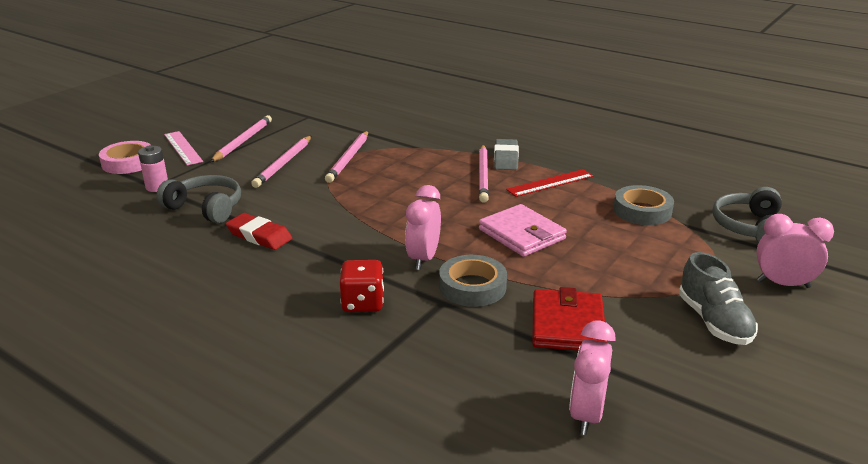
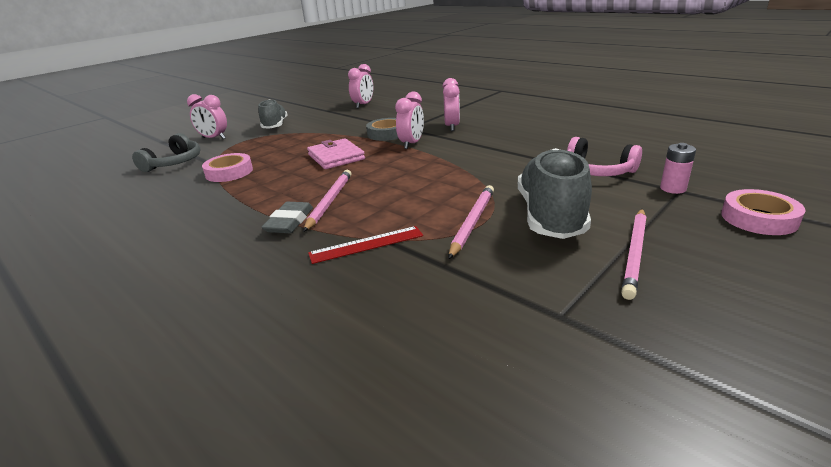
camera: 170 degrees left, 0 degrees up
grey headphones [156,175,241,223] -> pink headphones [567,137,642,176]
pink ruler [164,131,203,165] -> none
red eraser [226,213,292,250] -> none
pink pencil [251,136,311,188] -> grey shoe [518,148,592,239]
red dice [340,260,384,312] -> pink clock [442,78,460,131]
red ruler [506,169,593,197] -> red ruler moved to [308,226,423,264]
red wallet [532,287,607,351] -> none
grey tape [613,185,674,225] -> pink tape [202,153,253,182]

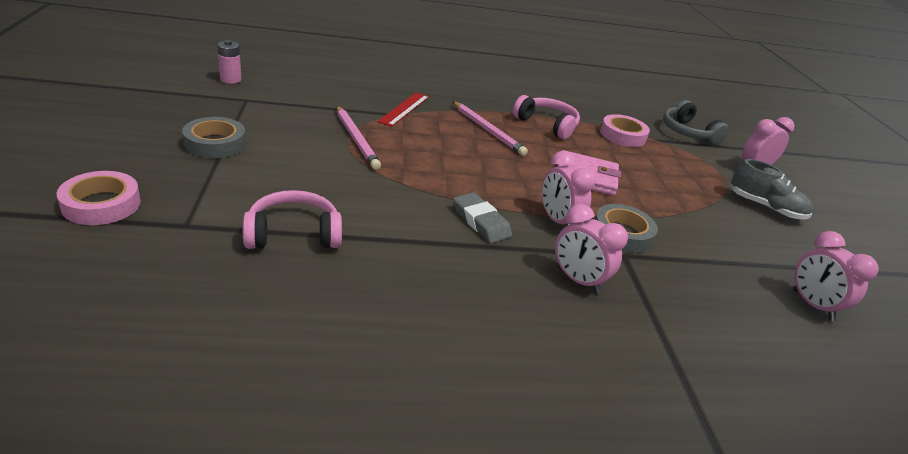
camera: 125 degrees right, 5 degrees up
grey eraser [261,202,313,233] -> grey eraser moved to [453,192,512,243]
grey shoe [518,148,592,239] -> none
pink pencil [621,209,647,300] -> grey tape [182,117,246,158]
pink battery [660,143,696,194] -> pink battery moved to [217,40,241,84]
none -> pink headphones [513,95,580,140]

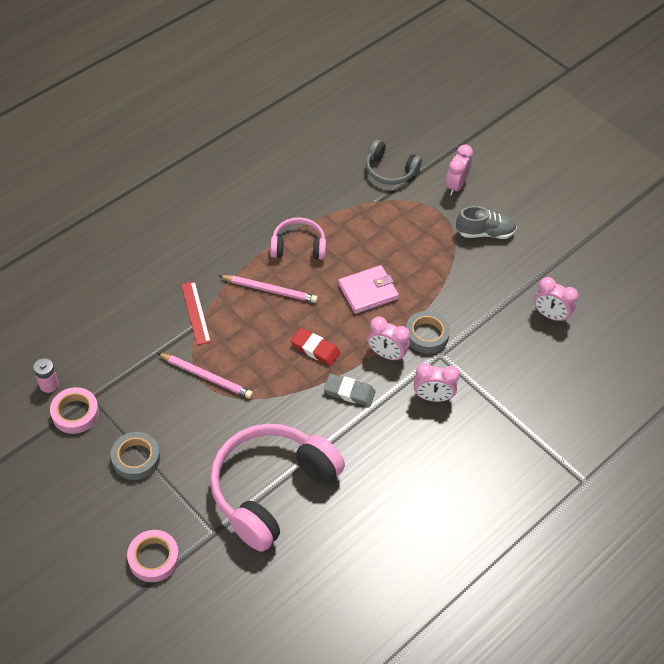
camera: 35 degrees left, 20 degrees up
pink headphones [243,190,342,249] -> pink headphones [210,424,345,552], size x1.93
pink tape [600,114,650,147] -> pink tape moved to [50,387,99,434]
none -> red eraser [291,328,340,366]

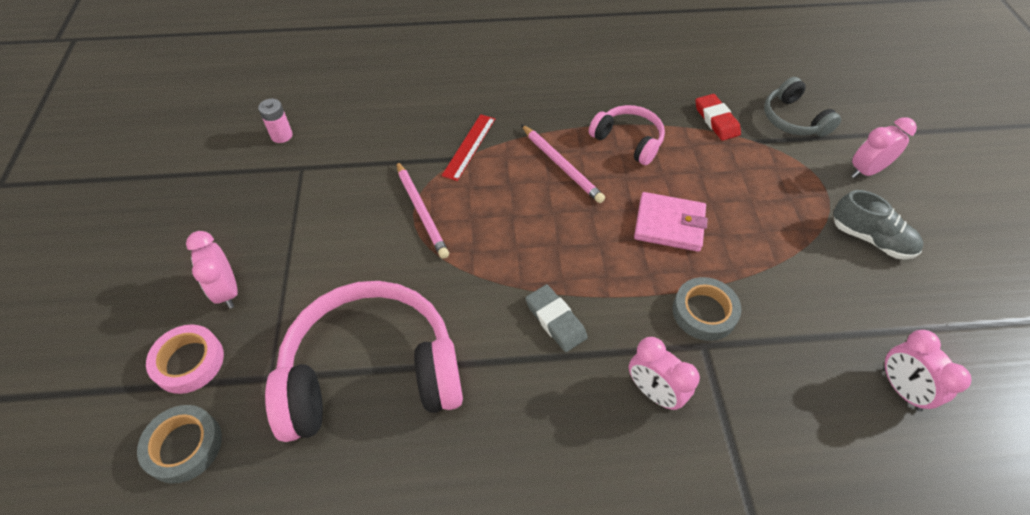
camera: 40 degrees right, 0 degrees up
pink tape [50,387,99,434] -> none
grey tape [111,432,160,480] -> grey tape moved to [137,405,222,484]
red eraser [291,328,340,366] -> red eraser moved to [696,94,741,141]
pink clock [367,317,410,361] -> pink clock moved to [186,231,237,309]

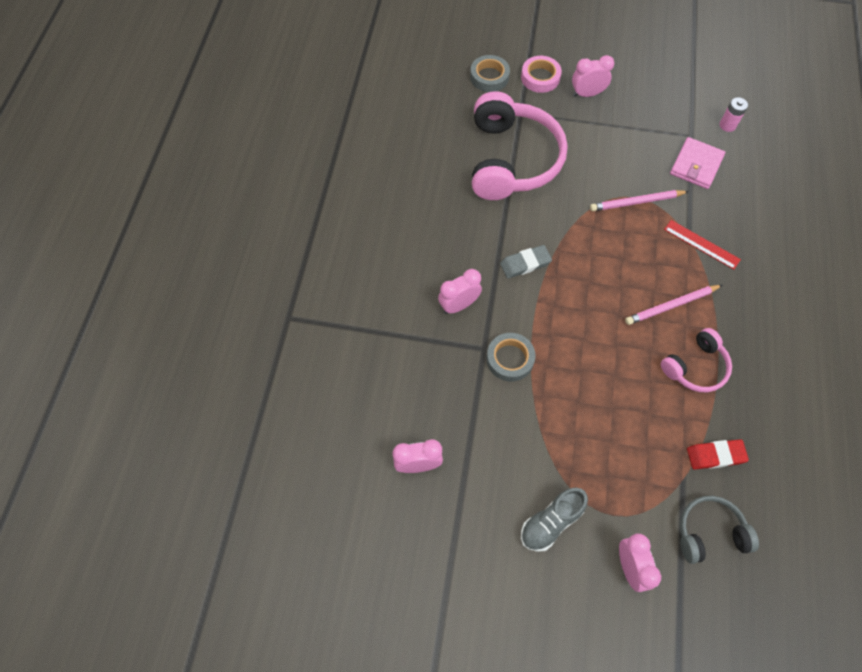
camera: 105 degrees right, 10 degrees up
pink wallet [634,192,708,252] -> pink wallet moved to [670,137,725,189]

